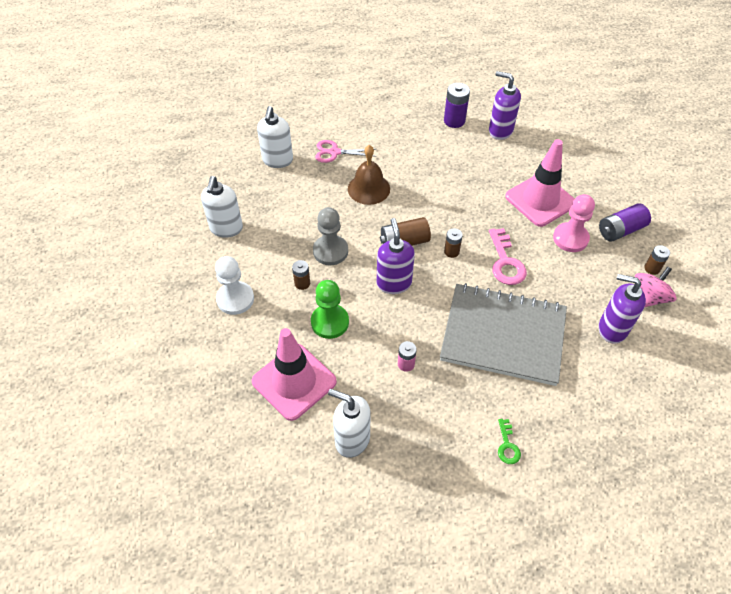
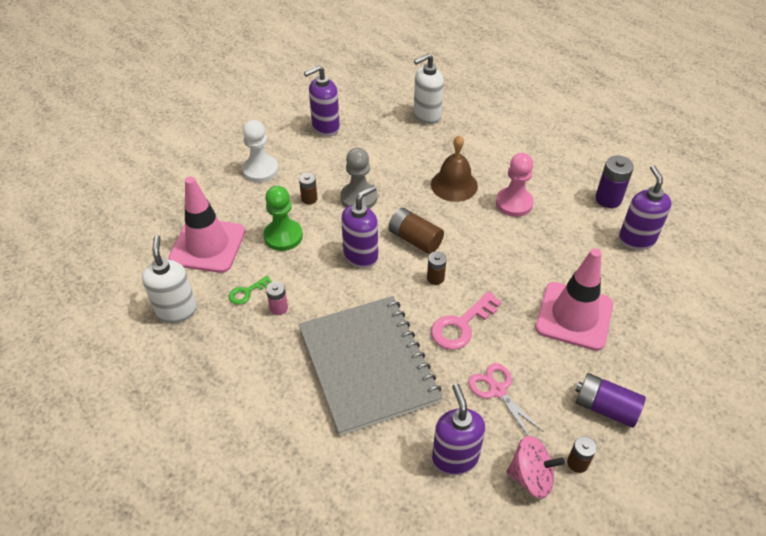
camera: 55 degrees right, 5 degrees down
white soap dispenser [201,176,243,238] -> purple soap dispenser [304,65,340,136]
pink scissors [315,140,377,163] -> pink scissors moved to [468,363,544,436]
green key [498,419,521,464] -> green key moved to [229,276,272,304]
pink pawn [553,194,595,252] -> pink pawn moved to [496,153,534,217]

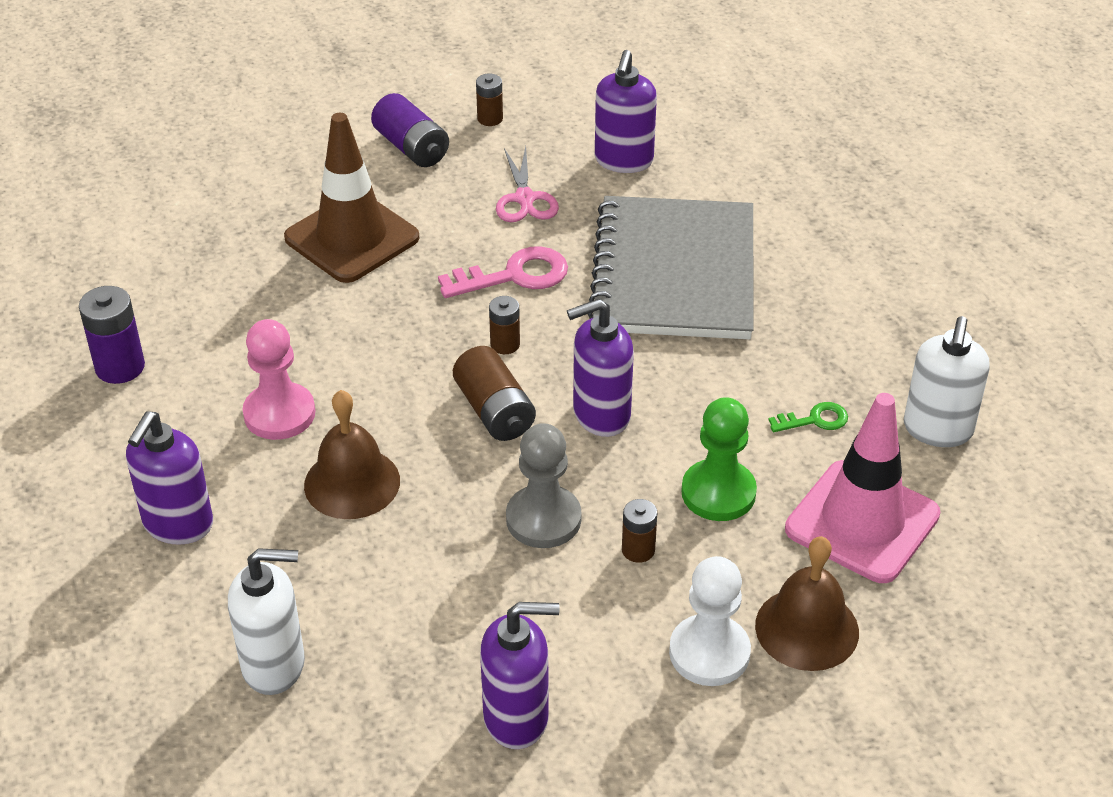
camera: 155 degrees left, 5 degrees down
pink battery [266,281,288,315] -> none
pink spinning top [507,436,565,499] -> none
pink traffic cone [535,248,613,351] -> brown traffic cone [284,113,419,283]
purple soap dispenser [619,165,671,250] -> purple soap dispenser moved to [126,411,213,545]
none -> brown bell [755,536,859,671]

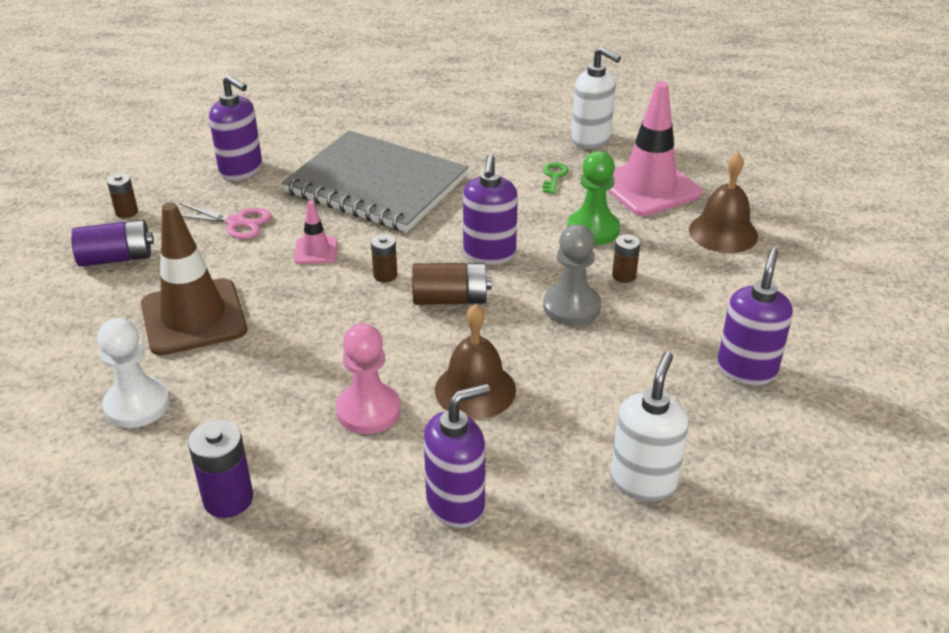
camera: 65 degrees left, 5 degrees down
purple soap dispenser [126,411,213,545] -> purple soap dispenser turned 75 degrees counterclockwise [424,384,490,528]
pink key [438,246,568,298] -> pink traffic cone [294,201,338,264]
white pawn [669,556,751,686] -> white pawn moved to [97,318,170,428]

